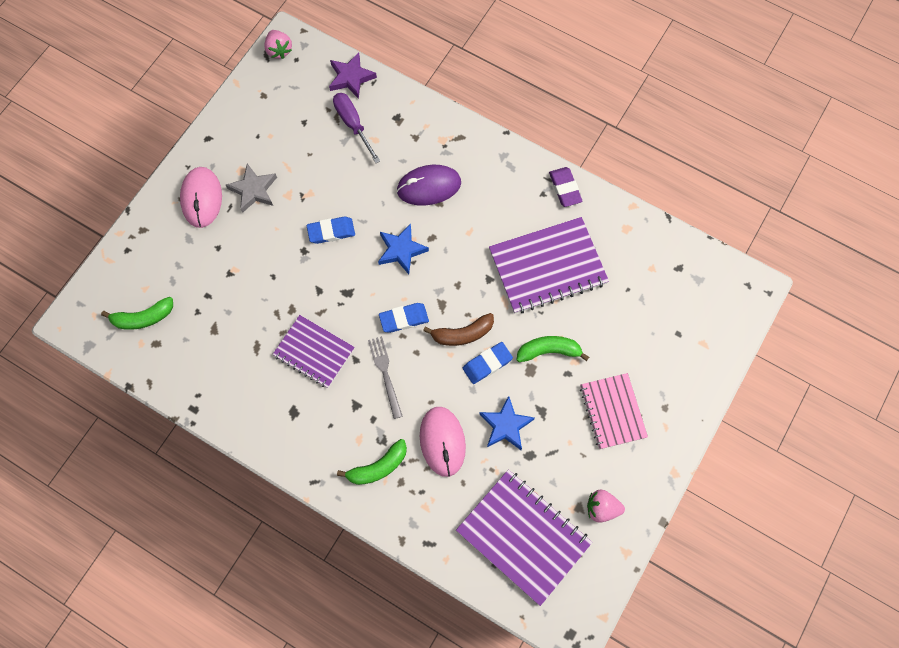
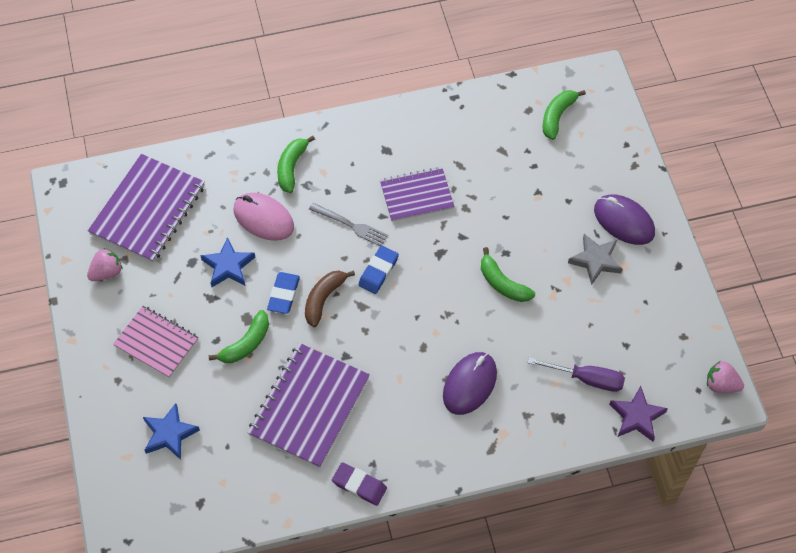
camera: 135 degrees right, 10 degrees down
pink mouse [180,167,222,228] -> purple mouse [594,194,655,245]
blue eraser [307,217,355,244] -> green banana [481,247,535,302]
blue star [378,223,429,274] -> blue star moved to [143,403,200,460]
purple notebook [456,470,592,606] -> purple notebook turned 60 degrees counterclockwise [88,154,205,263]

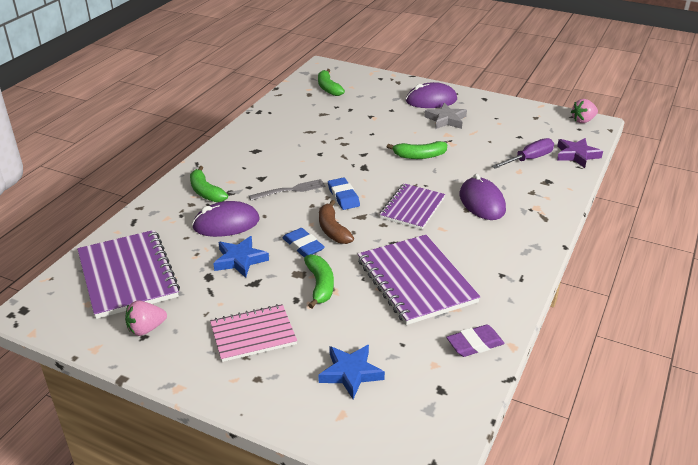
camera: 50 degrees left, 25 degrees down
pink strawberry [87,248,123,281] -> pink strawberry turned 120 degrees counterclockwise [125,300,167,336]
pink mouse [233,193,294,241] -> purple mouse [192,201,259,237]
purple eraser [332,462,387,506] -> purple eraser moved to [446,324,505,357]
purple notebook [380,167,455,222] -> purple notebook moved to [379,183,445,230]

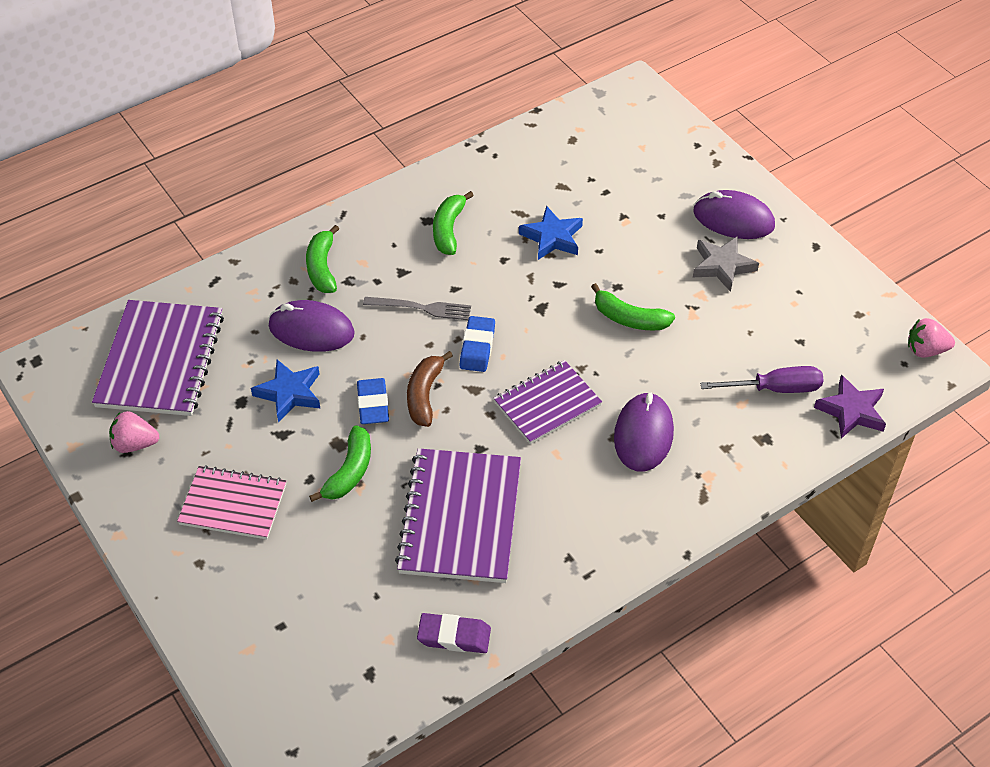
camera: 30 degrees right, 15 degrees up
green banana [318,69,345,96] -> green banana moved to [433,191,474,255]
blue star [318,345,385,399] -> blue star moved to [519,206,583,260]

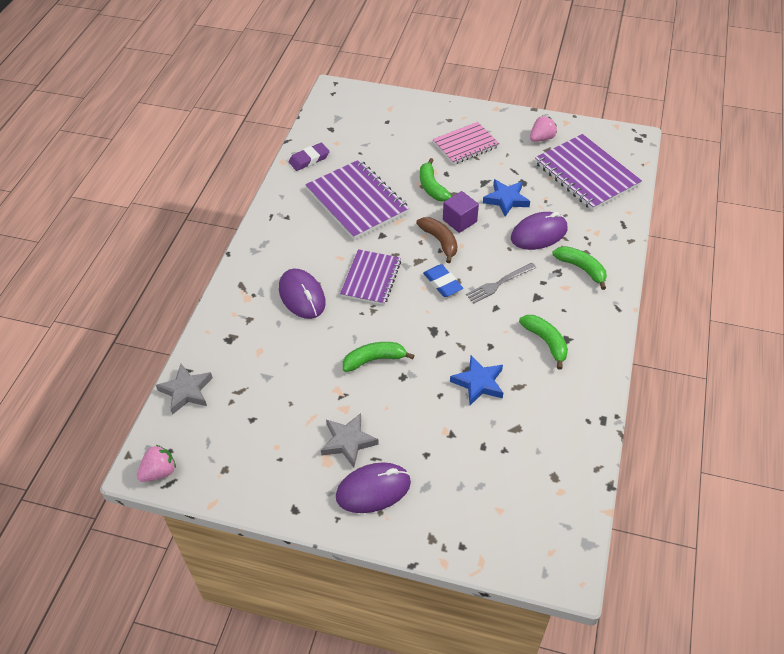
camera: 140 degrees right, 0 degrees up
blue eraser [357,378,389,424] -> purple cube [443,191,479,233]
purple screwdriver [700,366,824,393] -> none
purple star [814,374,886,438] -> grey star [156,364,213,415]

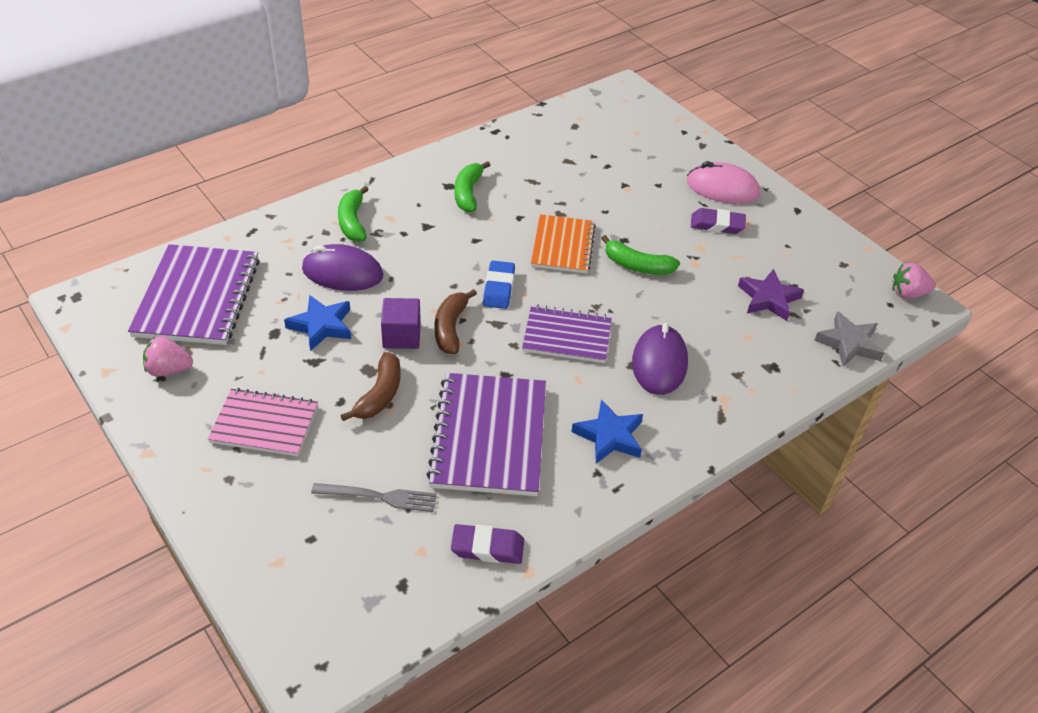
camera: 145 degrees left, 5 degrees down
grey star [321,413,379,468] -> purple eraser [691,208,746,234]
purple mouse [336,462,411,513] -> pink mouse [687,161,760,204]
purple notebook [340,249,401,305] -> purple notebook turned 45 degrees clockwise [522,305,612,363]
green banana [420,158,452,202] -> brown banana [340,352,401,421]
blue star [450,355,503,405] -> blue star moved to [572,399,643,464]
grey fork [466,263,536,303] -> grey fork moved to [311,483,437,512]
none -> orange notebook [531,214,596,274]
none -> purple star [738,269,804,321]

